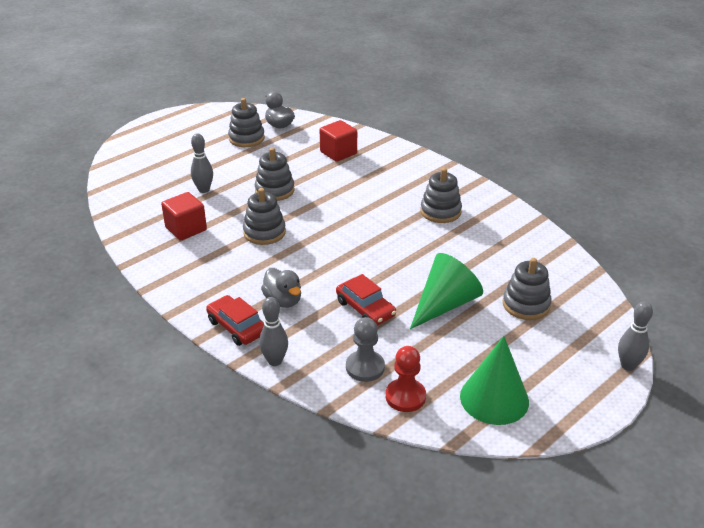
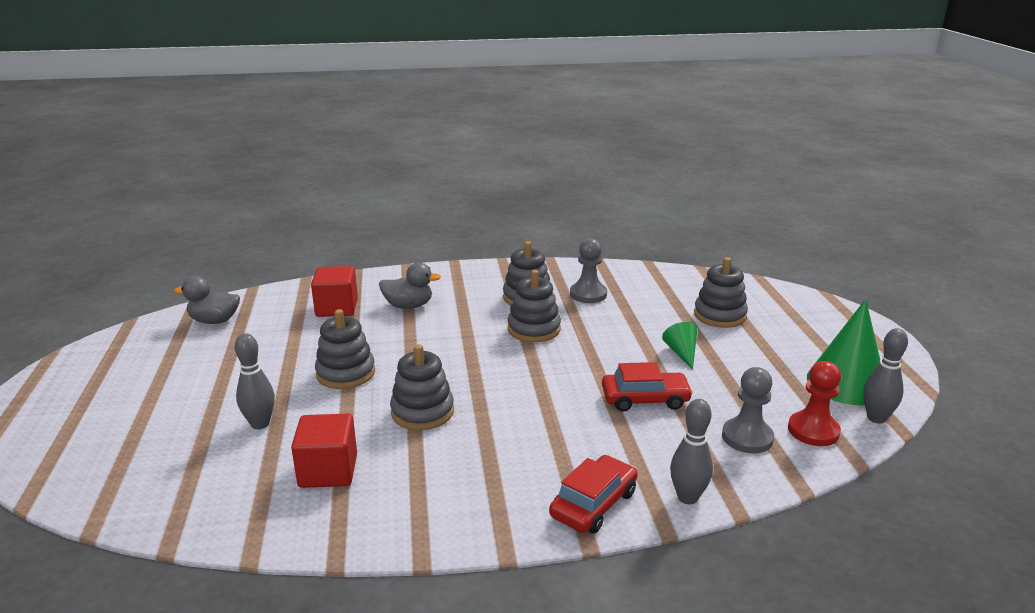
camera: 55 degrees left, 10 degrees down
red car [206,295,264,346] -> red car turned 135 degrees clockwise [549,455,638,534]
grey stacking toy [228,98,265,147] -> grey stacking toy moved to [508,270,561,342]
grey duck [261,268,301,308] -> grey duck moved to [379,262,441,309]
green cone [410,253,483,329] -> green cone [662,322,697,369], size x0.50
grey bowling pin [618,301,653,371] -> grey bowling pin moved to [863,328,908,423]
none -> grey pawn [570,238,607,303]

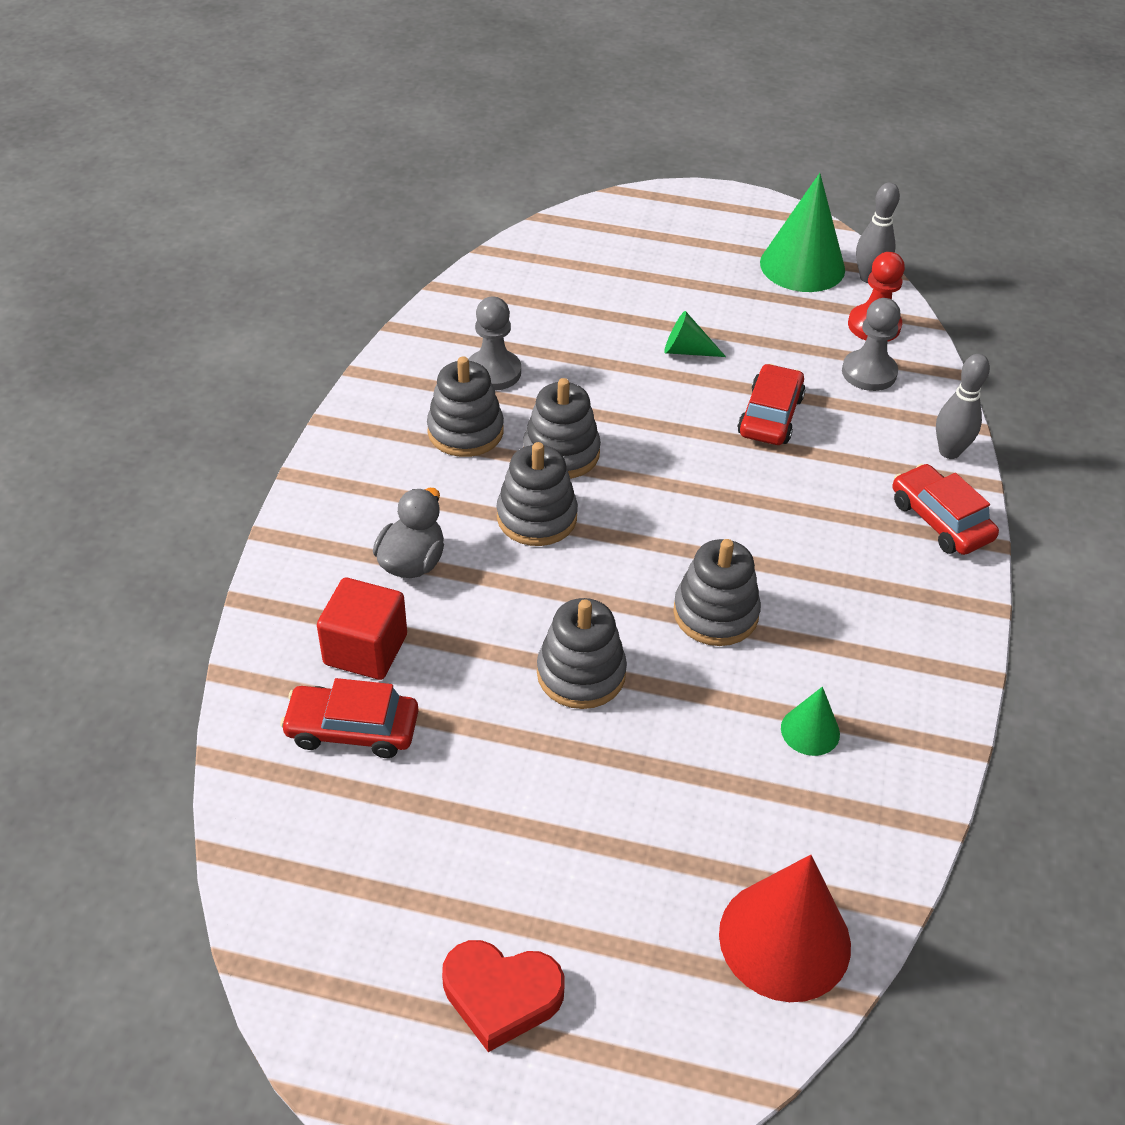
camera: 70 degrees left, 20 degrees up
grey duck [174,276,240,324] -> none
grey bowling pin [235,333,275,429] -> none
red cube [291,414,357,488] -> green cone [781,686,840,756]
grey stacking toy [694,257,748,328] -> grey stacking toy moved to [497,442,578,546]
none -> red car [280,678,419,758]
none -> red heart [442,940,564,1052]
none -> red cone [719,855,851,1002]

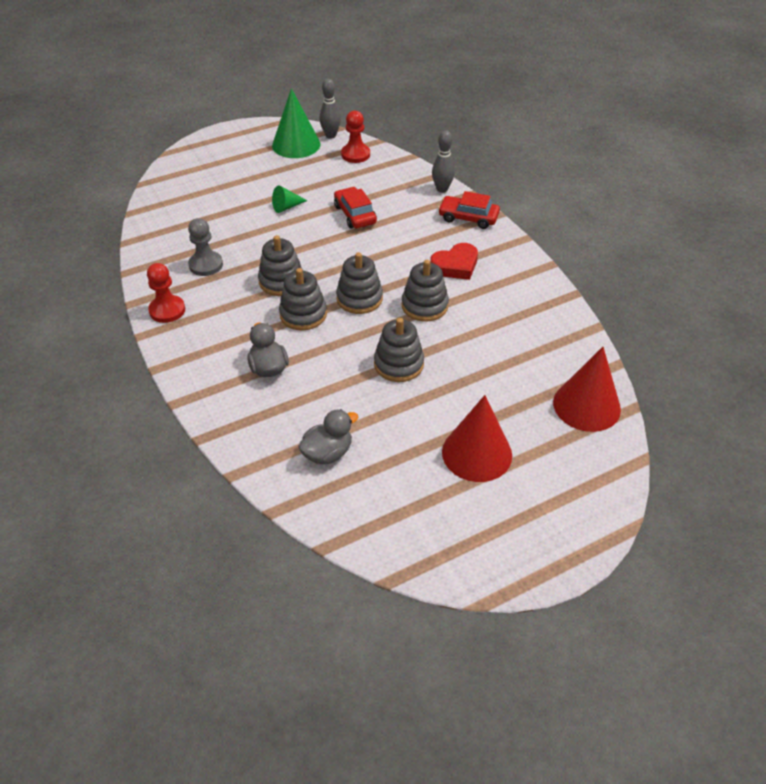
camera: 40 degrees left, 0 degrees up
red car [280,678,419,758] -> grey duck [298,409,358,464]
red cube [317,578,407,680] -> none
grey stacking toy [427,356,504,457] -> grey stacking toy moved to [336,252,383,314]
red heart [442,940,564,1052] -> red heart moved to [430,243,478,280]
green cone [781,686,840,756] -> none
grey pawn [842,298,901,391] -> none
none -> red pawn [147,263,185,323]
none -> red cone [442,395,512,482]

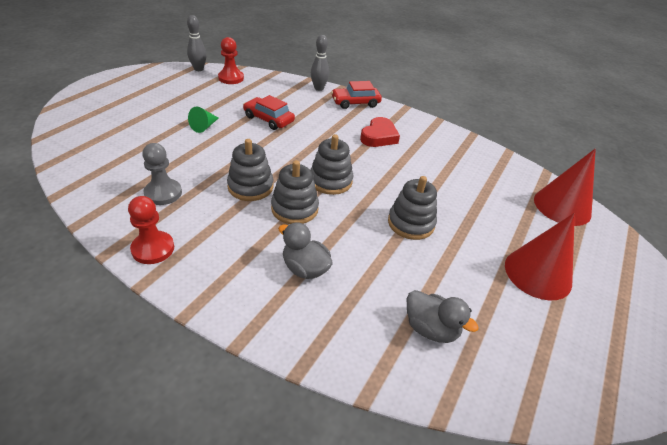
camera: 35 degrees left, 5 degrees down
green cone [272,88,320,158] -> none
grey duck [298,409,358,464] -> grey duck turned 105 degrees clockwise [407,290,479,343]
grey stacking toy [402,260,449,322] -> none

